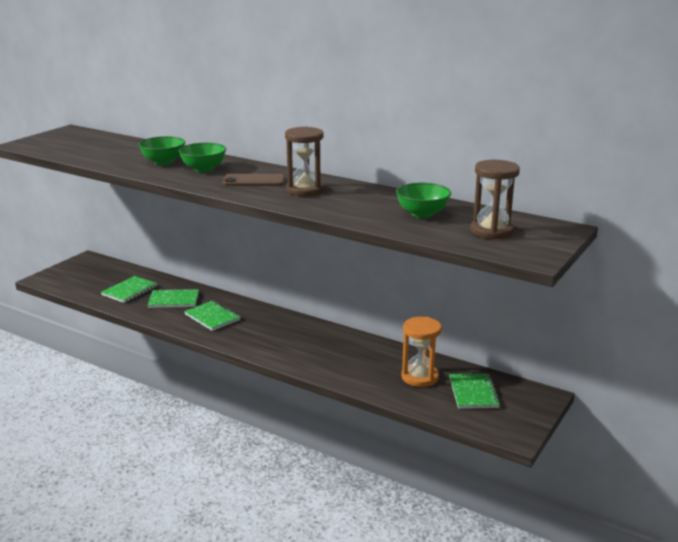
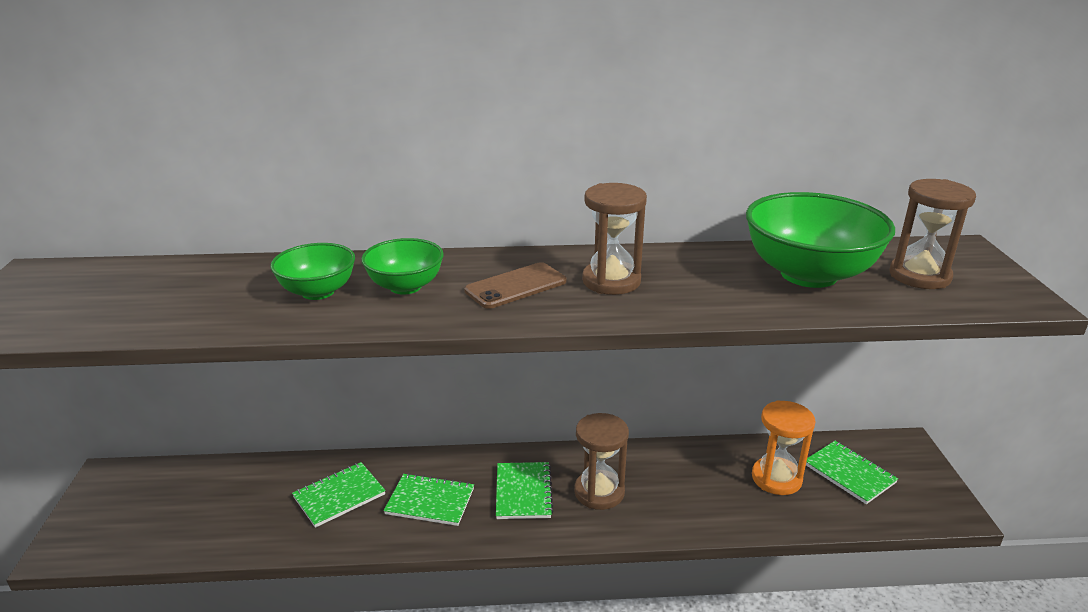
camera: 35 degrees left, 5 degrees up
green notebook [101,276,157,303] -> green notebook moved to [496,462,554,519]
green bowl [396,183,451,218] -> green bowl [746,192,895,288], size x1.78
none -> brown hourglass [574,413,629,510]

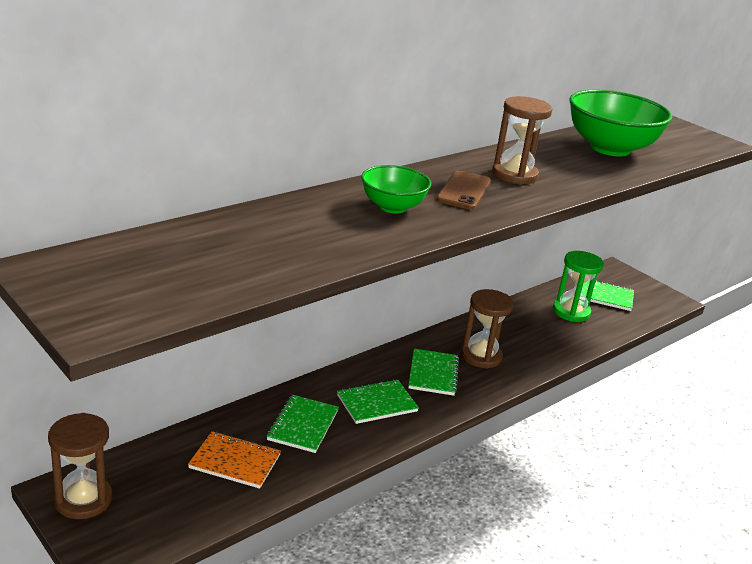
camera: 40 degrees left, 0 degrees up
green bowl [270,243,355,300] -> none
green notebook [496,462,554,519] -> green notebook turned 45 degrees clockwise [409,348,459,396]
orange hourglass [752,400,815,495] -> green hourglass [553,251,604,322]
brown hourglass [889,179,976,289] -> brown hourglass moved to [48,413,112,519]
none -> orange notebook [188,431,281,489]

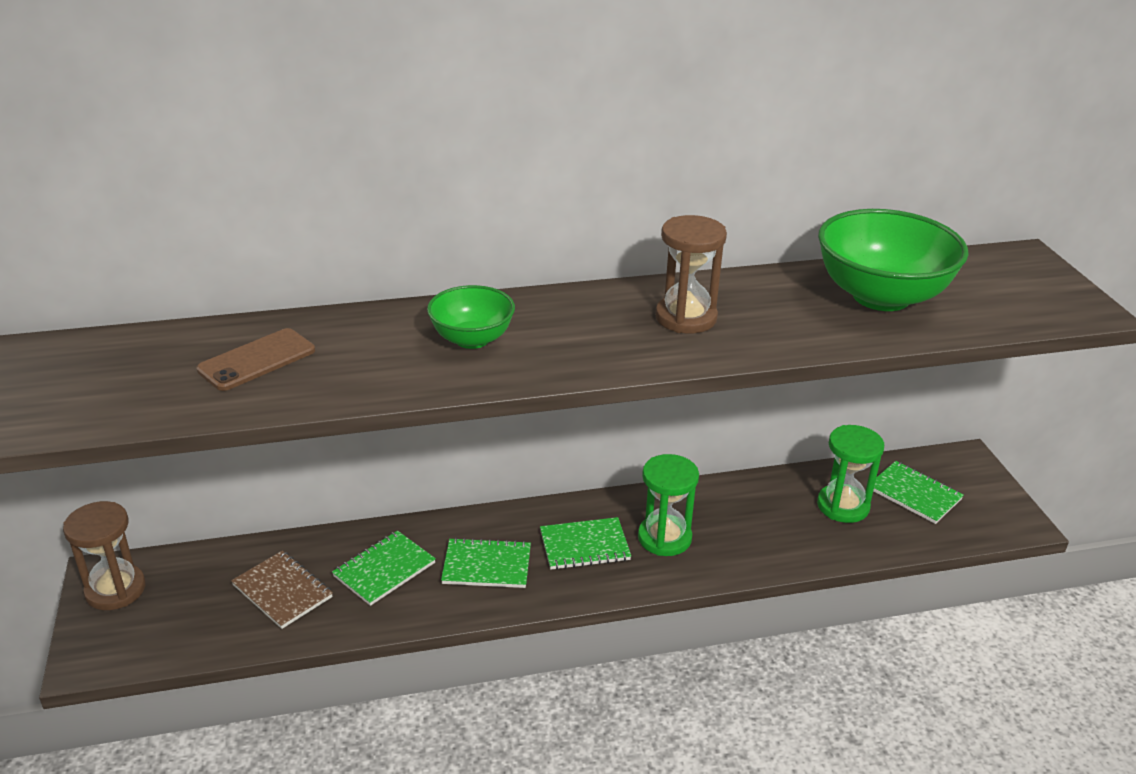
camera: 30 degrees right, 5 degrees up
orange notebook [188,431,281,489] -> brown notebook [231,551,333,629]
green notebook [409,348,459,396] -> green notebook turned 45 degrees clockwise [540,517,631,570]
brown phone [436,170,491,210] -> brown phone moved to [196,328,315,391]
brown hourglass [461,289,514,369] -> green hourglass [638,454,699,556]

